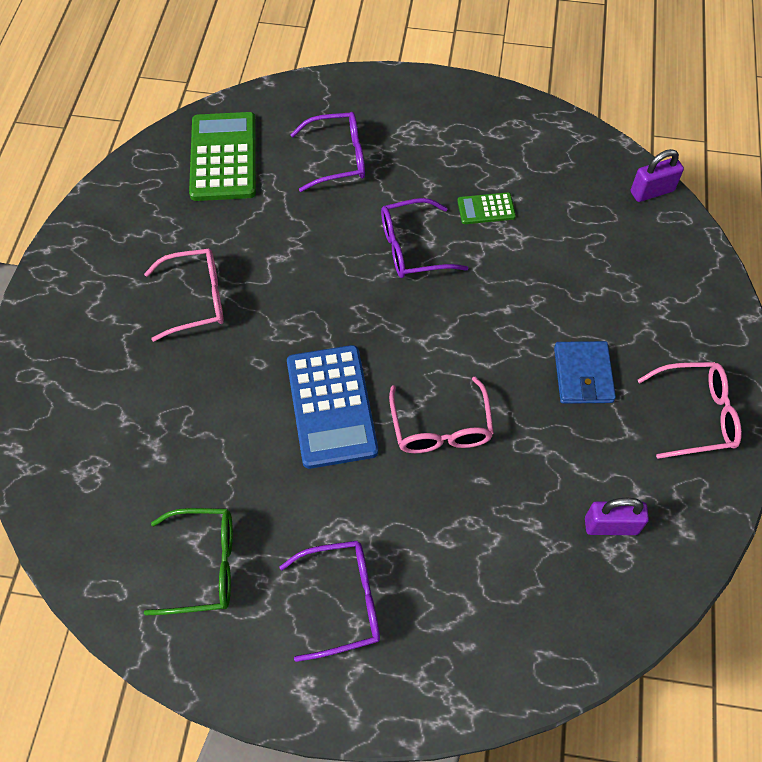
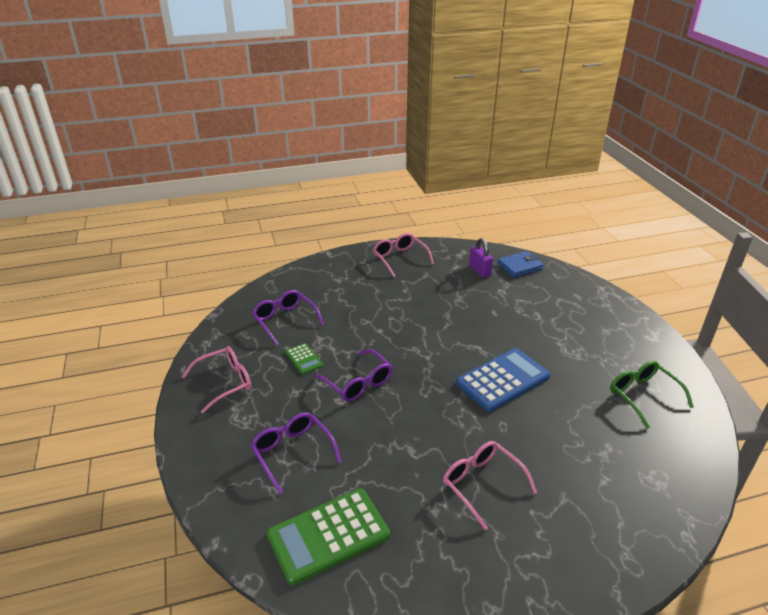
camera: 115 degrees left, 25 degrees down
purple glasses [279,541,380,662] -> purple glasses moved to [252,290,324,346]
pink glasses [389,377,494,453] -> pink glasses moved to [182,346,252,414]
blue wallet [554,341,616,404] -> blue wallet moved to [497,251,544,278]
purple padlock [631,149,684,202] -> none

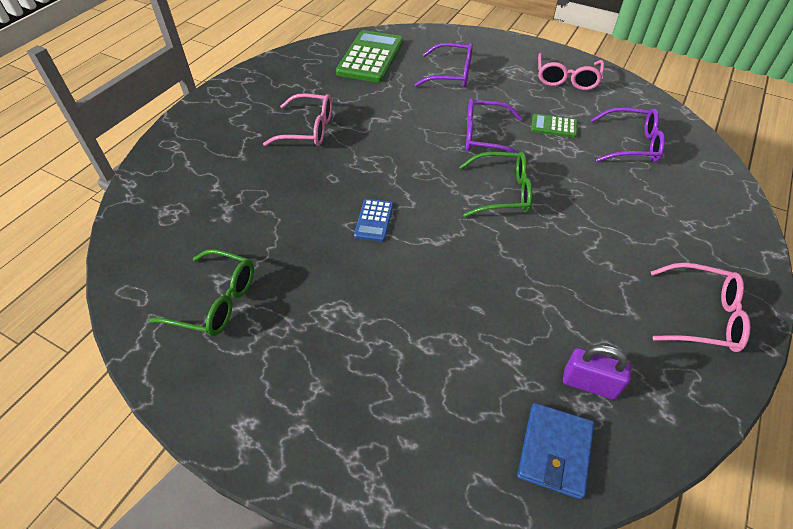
camera: 135 degrees right, 15 degrees up
blue calculator [456,348,550,412] -> blue calculator [354,199,394,242], size x0.49
none -> green glasses [459,152,532,217]

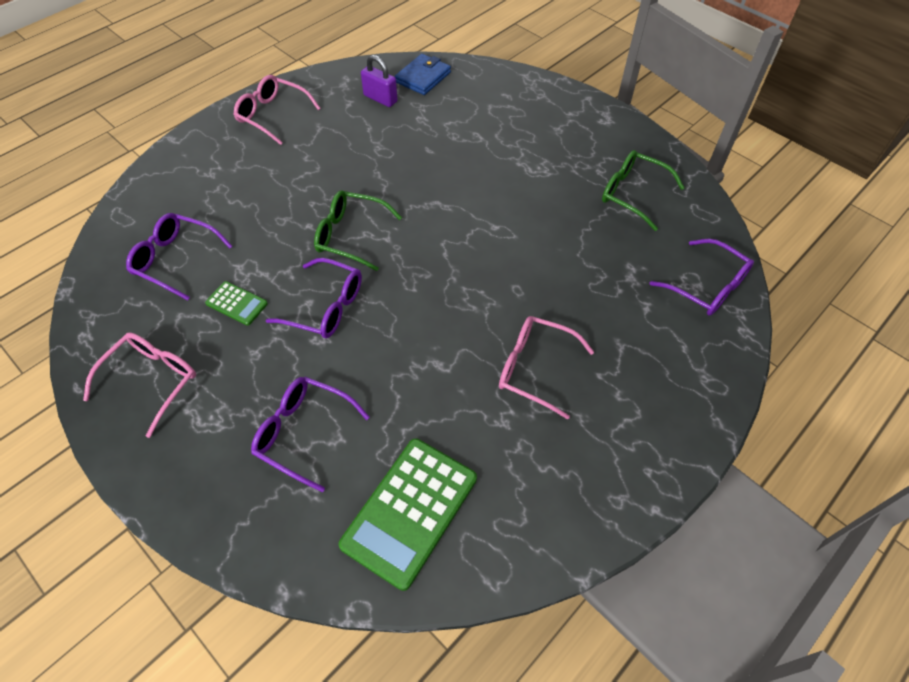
camera: 165 degrees left, 5 degrees up
blue calculator [354,199,394,242] -> none
none -> purple glasses [650,239,754,316]

